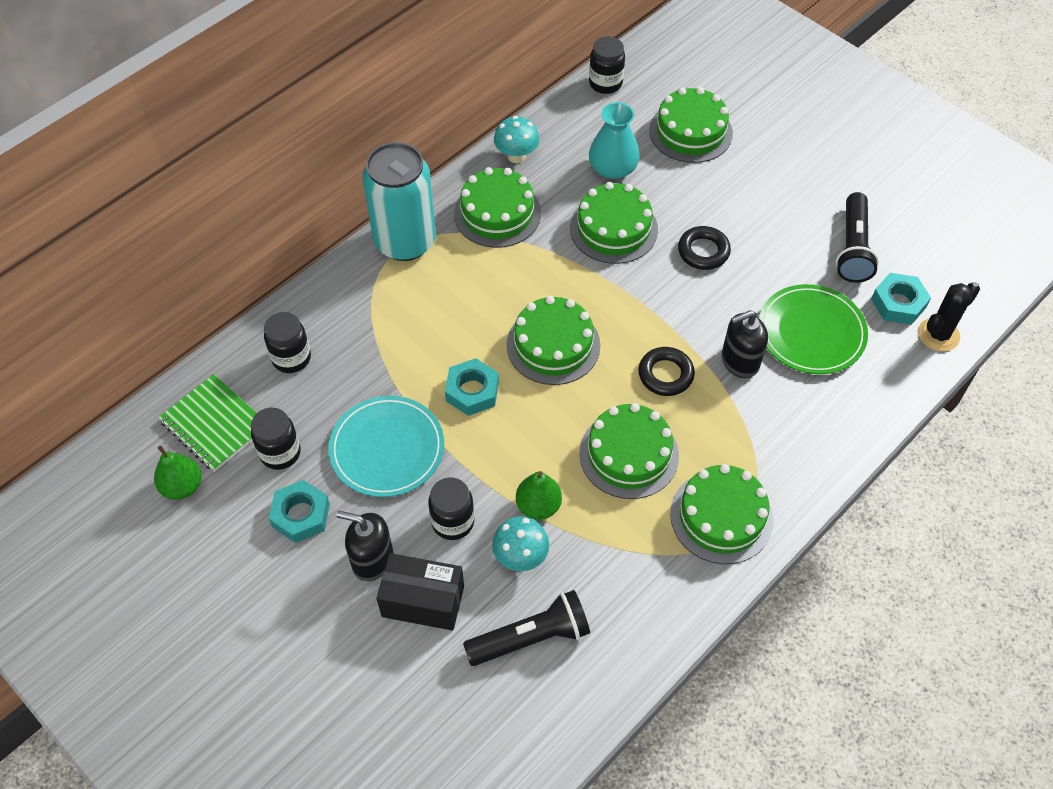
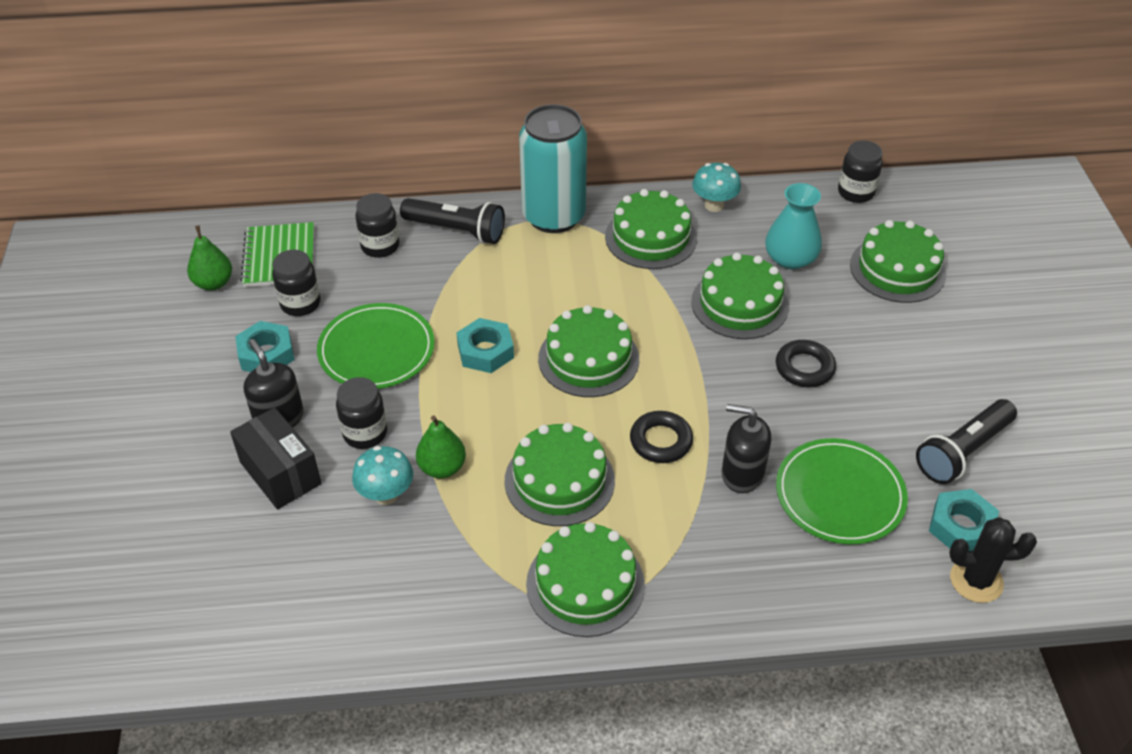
camera: 40 degrees right, 10 degrees down
turquoise plate [329,396,444,497] -> green plate [317,303,435,389]
black flashlight [463,590,590,666] -> black flashlight moved to [400,198,505,244]

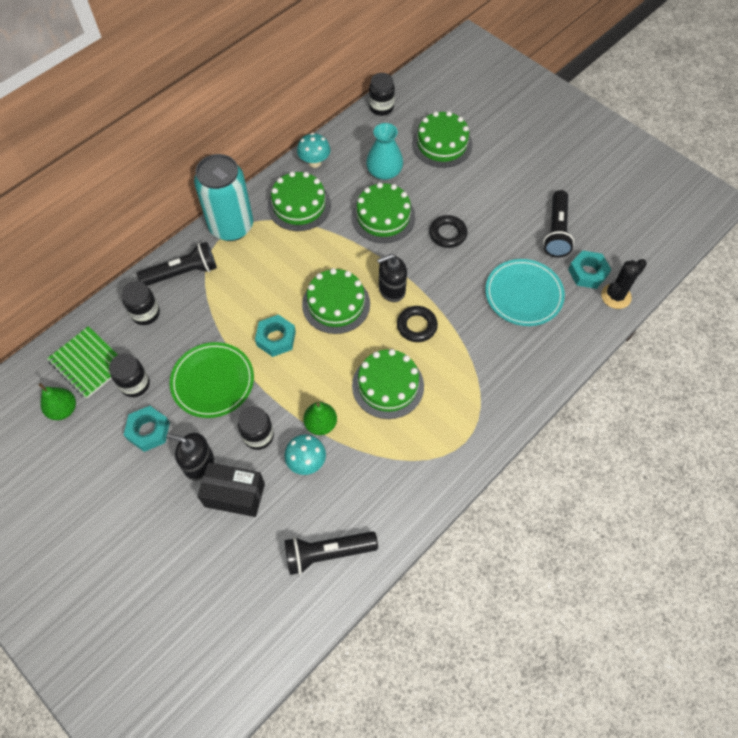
camera: 40 degrees left, 15 degrees up
green cake [526,522,645,637] -> none
black soap dispenser [722,404,771,493] -> black soap dispenser moved to [377,254,407,302]
green plate [776,438,908,544] -> turquoise plate [485,259,565,326]
none -> black flashlight [285,531,378,575]

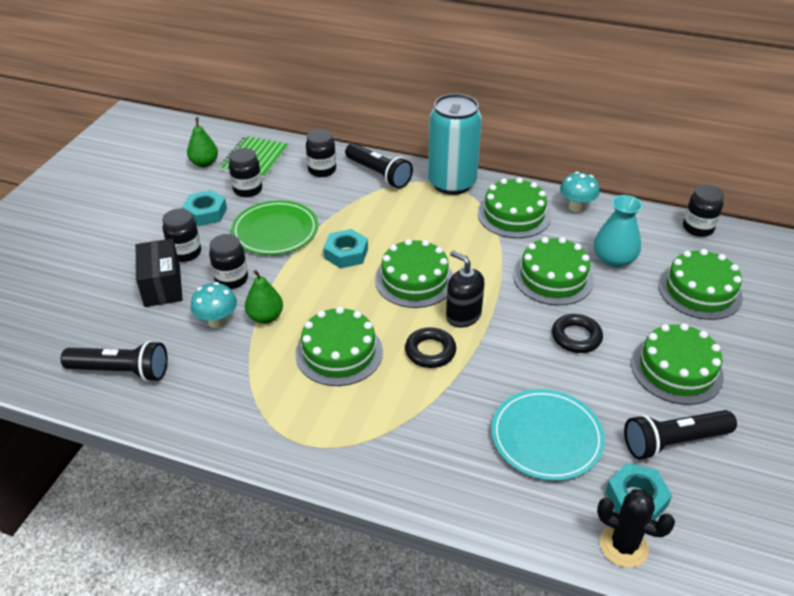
camera: 65 degrees right, 20 degrees down
black soap dispenser [166,433,214,481] -> black jar [162,209,201,262]
black flashlight [285,531,378,575] -> black flashlight turned 135 degrees clockwise [61,341,168,382]
none -> green cake [631,323,724,405]

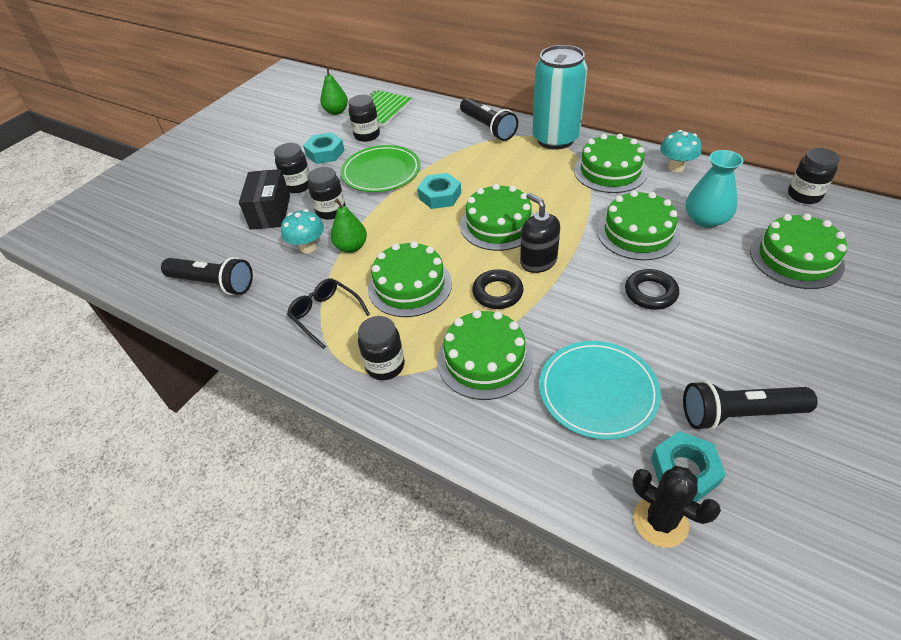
camera: 15 degrees right, 5 degrees up
black jar [306,129,336,177] -> black jar moved to [358,316,405,380]
green cake [631,323,724,405] -> green cake moved to [437,310,533,400]
none -> black glasses [287,278,370,349]

